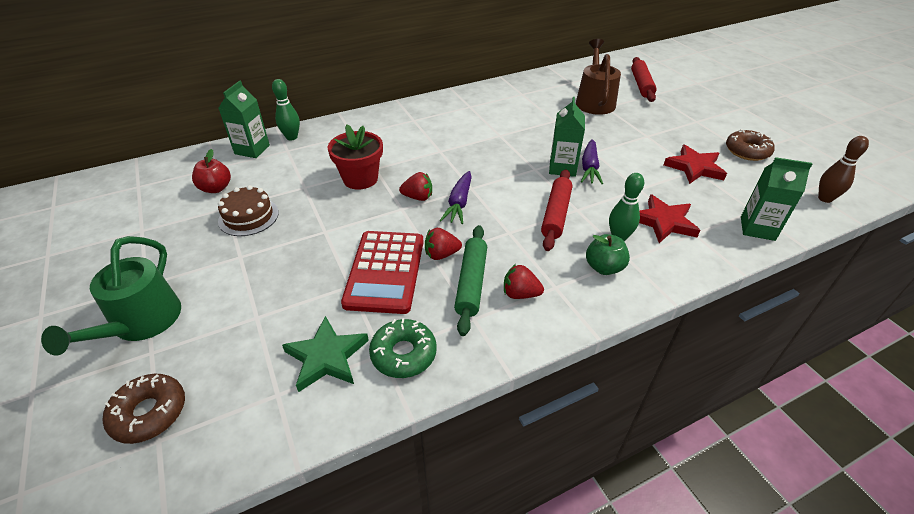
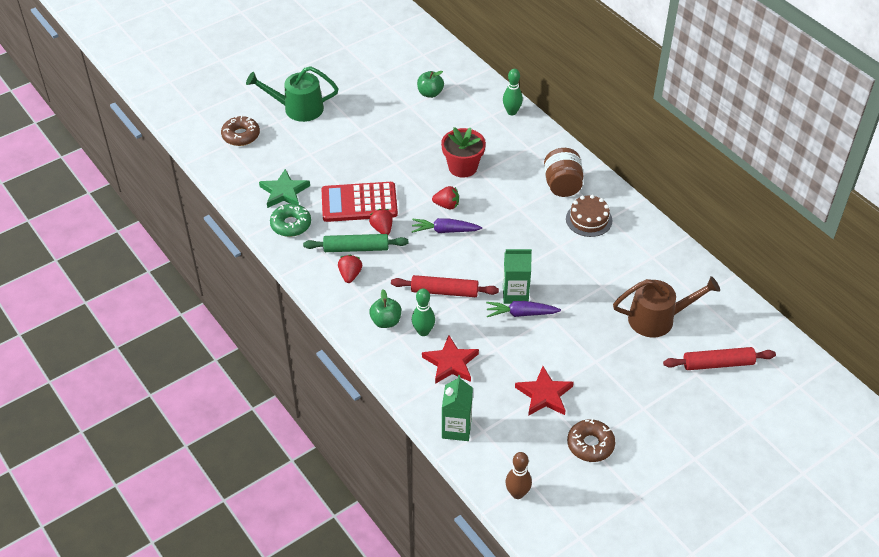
camera: 80 degrees right, 5 degrees up
red apple [192,149,231,193] -> green apple [417,71,444,98]
brown cake [218,185,279,236] -> brown cake moved to [566,195,612,237]
green carton [219,81,270,158] -> none
red strawberry [399,172,432,201] -> red strawberry turned 75 degrees counterclockwise [432,186,459,209]
none -> brown jar [544,148,584,197]

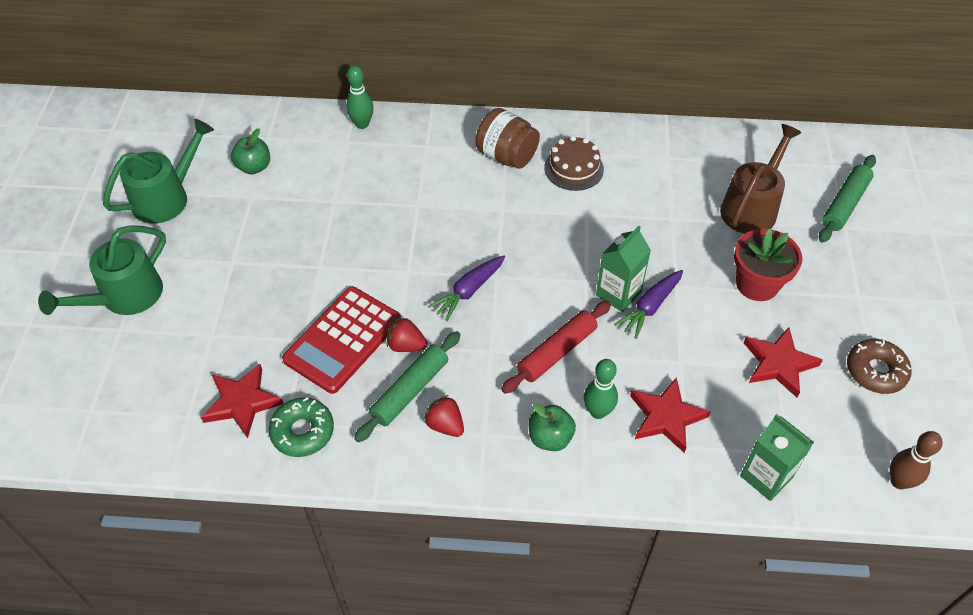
camera: 50 degrees left, 5 degrees up
brown donut [221,115,260,146] -> none
green star [259,169,310,208] -> red star [201,364,284,438]
red strawberry [432,186,459,209] -> none
red flower pot [441,127,486,178] -> red flower pot moved to [734,228,803,301]
red rolling pin [663,347,776,370] -> green rolling pin [819,155,876,243]
none -> green watering can [103,119,214,224]

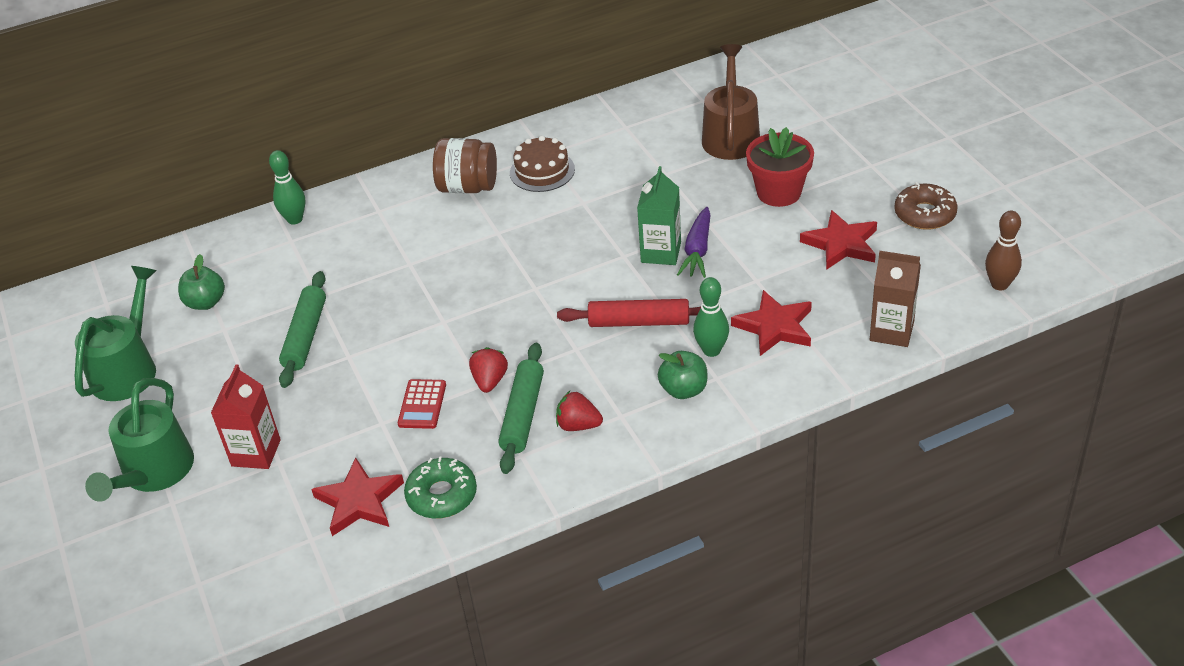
camera: 25 degrees left, 10 degrees down
red calculator [282,287,401,394] -> red calculator [398,379,446,429], size x0.50
red strawberry [387,317,427,352] -> red strawberry turned 105 degrees clockwise [469,347,508,393]
purple carrot [428,256,505,321] -> none
red rolling pin [501,301,611,394] -> red rolling pin turned 75 degrees clockwise [557,299,701,327]
green carton [740,414,814,501] -> brown carton [870,251,921,347]
green rolling pin [819,155,876,243] -> green rolling pin moved to [279,271,326,388]
none -> red carton [211,364,281,469]

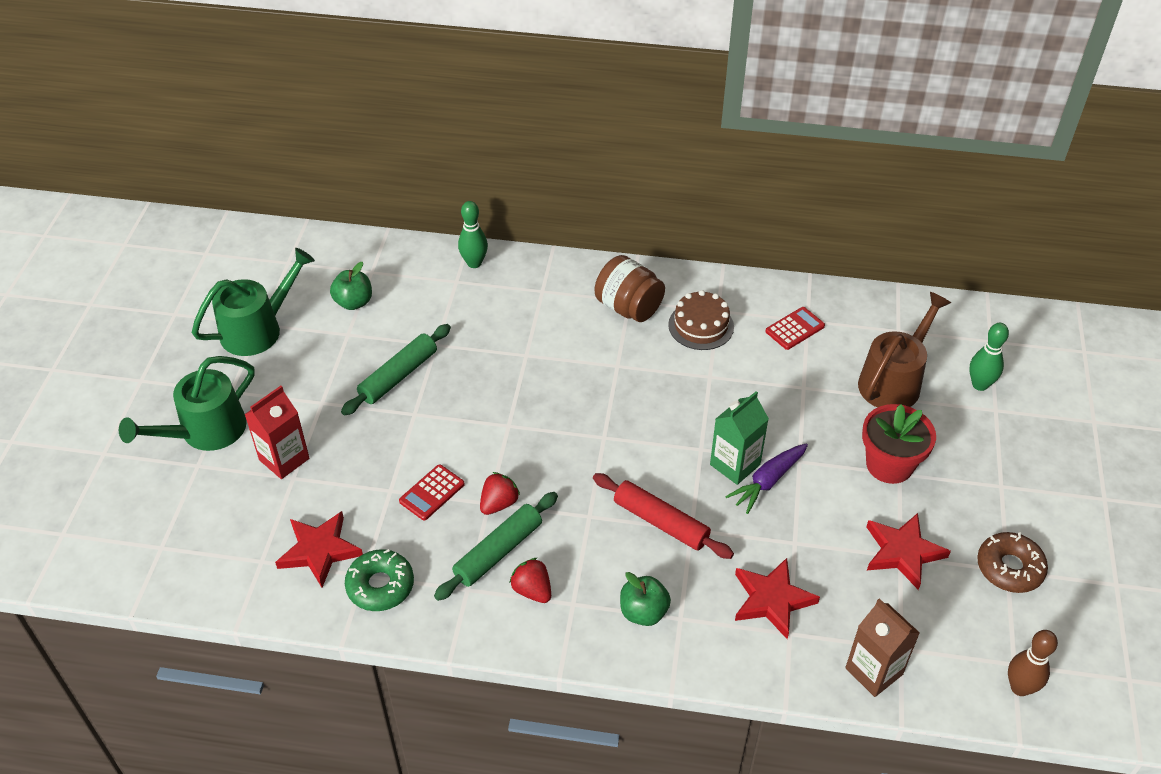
camera: 30 degrees right, 5 degrees up
green bowling pin [693,277,729,357] -> green bowling pin moved to [969,323,1009,391]
none -> red calculator [765,307,825,350]

